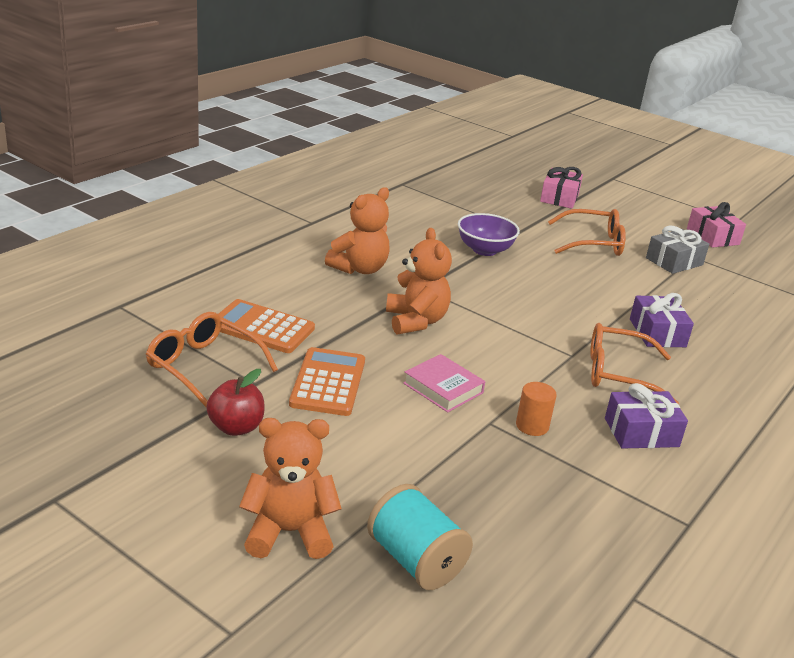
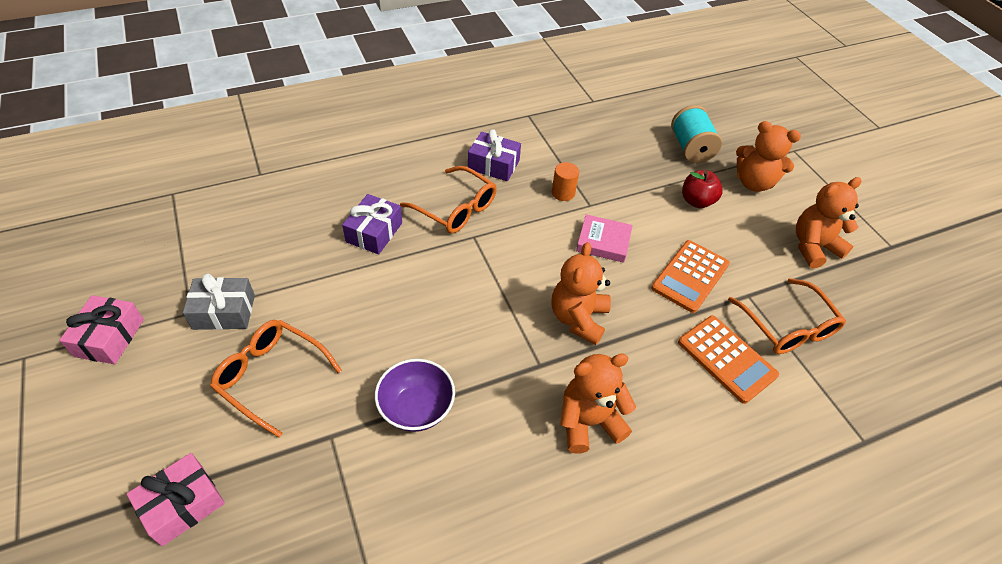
camera: 150 degrees left, 20 degrees up
red apple [206,369,265,436] -> red apple moved to [682,170,723,208]
pink book [403,354,485,412] -> pink book turned 60 degrees counterclockwise [576,214,633,263]
none -> orange teddy bear [796,177,862,268]

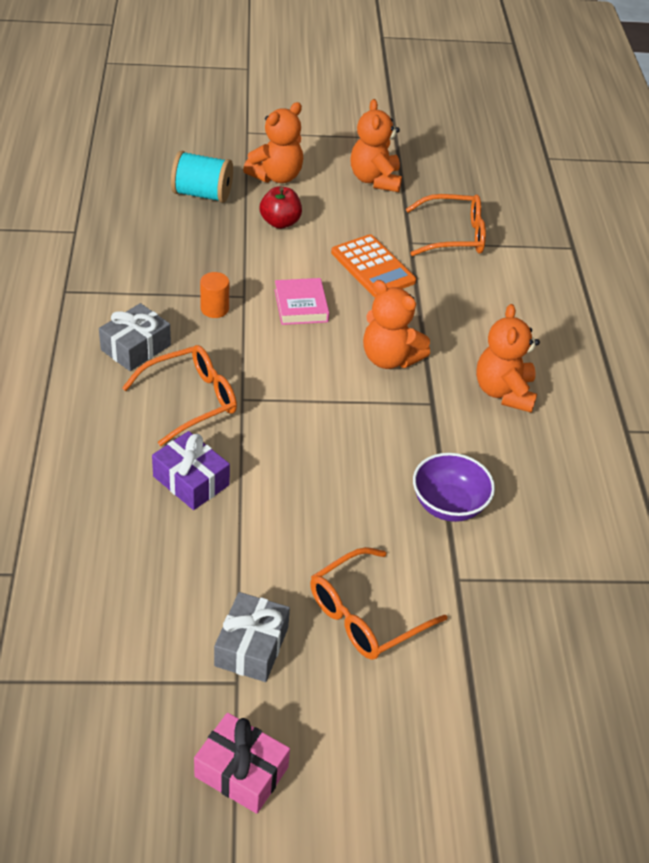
camera: 70 degrees left, 5 degrees down
pink gift [127,453,225,546] -> none
purple gift [468,129,521,181] -> grey gift [99,303,171,371]
pink book [576,214,633,263] -> pink book turned 45 degrees counterclockwise [274,278,329,325]
orange calculator [678,316,779,404] -> none

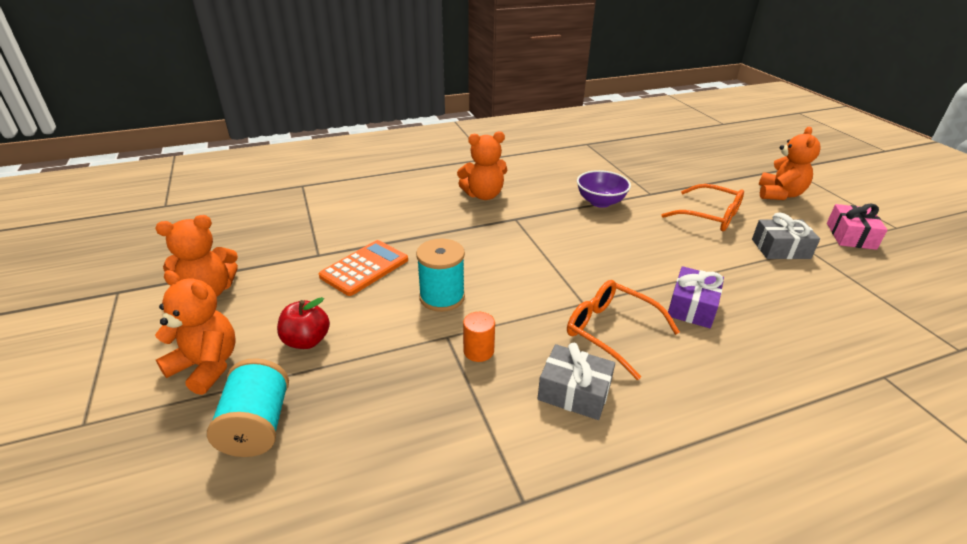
camera: 105 degrees left, 10 degrees down
pink book [274,278,329,325] -> turquoise spool [416,239,465,312]
orange teddy bear [363,280,430,369] -> orange teddy bear moved to [759,127,821,200]
orange glasses [406,194,486,256] -> none

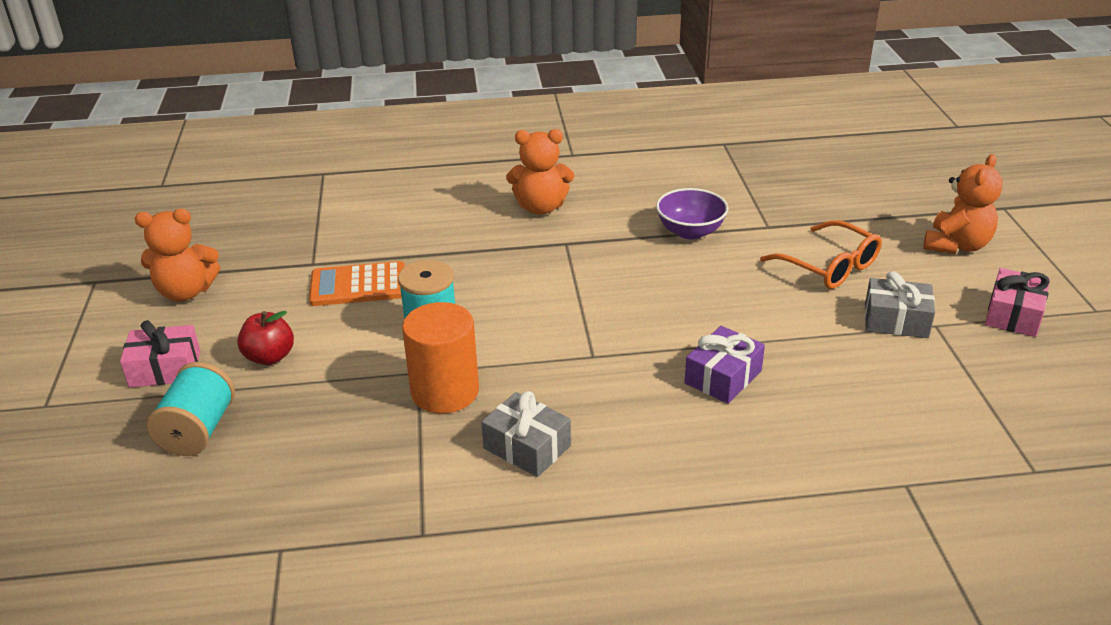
camera: 15 degrees right, 0 degrees up
orange teddy bear [155,270,235,395] -> pink gift [120,320,200,388]
orange calculator [319,240,408,296] -> orange calculator turned 150 degrees counterclockwise [309,261,405,306]
orange cylinder [463,312,495,362] -> orange cylinder [402,302,479,414], size x1.95
orange glasses [567,280,680,380] -> none

